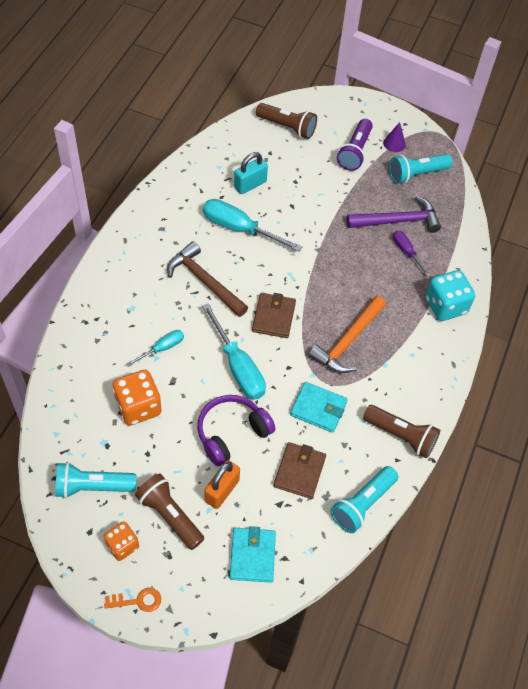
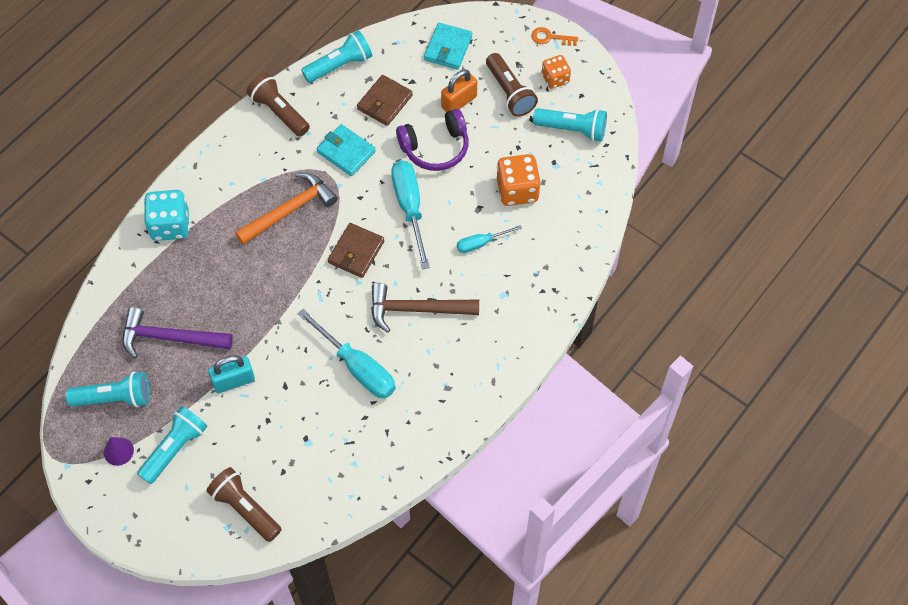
camera: 160 degrees left, 5 degrees up
brown hammer [167,241,248,317] -> brown hammer turned 120 degrees clockwise [371,283,479,333]
turquoise padlock [234,152,268,194] -> turquoise padlock moved to [208,355,255,393]
purple flashlight [337,119,373,171] -> turquoise flashlight [137,406,208,484]
purple screwdriver [393,231,430,277] -> none

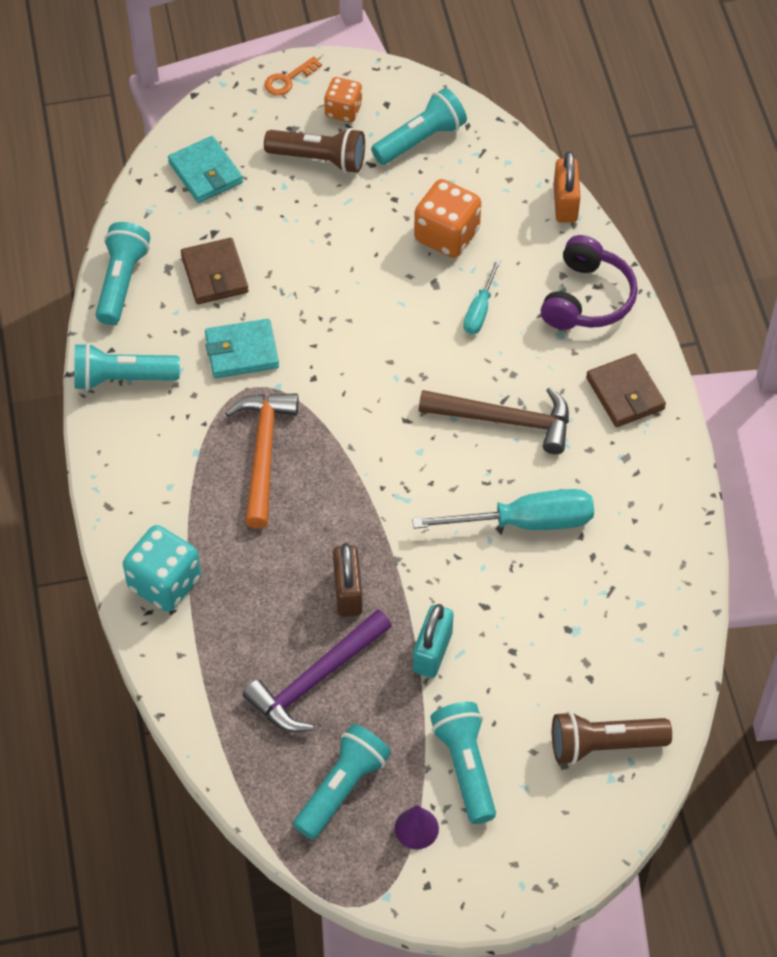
camera: 50 degrees left, 5 degrees down
brown flashlight [246,73,310,137] -> turquoise flashlight [74,343,180,391]
brown wallet [328,223,384,278] -> brown wallet moved to [586,354,666,427]
brown hammer [371,283,479,333] -> brown hammer turned 120 degrees counterclockwise [419,387,569,454]
turquoise screwdriver [391,160,430,269] -> none
purple headphones [396,109,469,171] -> purple headphones moved to [541,235,638,330]
orange padlock [441,69,477,112] -> orange padlock moved to [554,151,581,223]
none -> brown padlock [333,543,363,617]

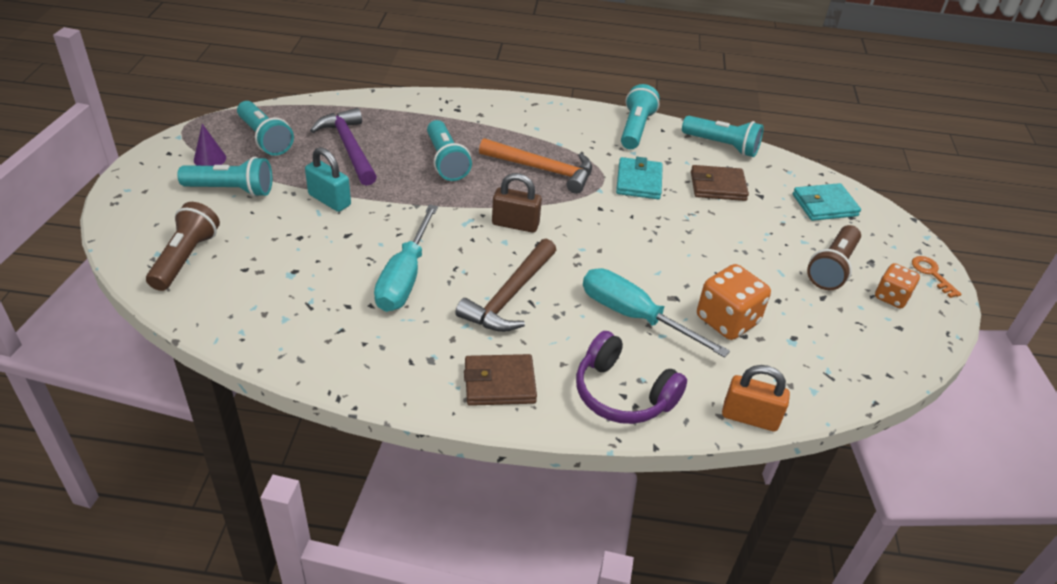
camera: 105 degrees right, 15 degrees down
turquoise dice [123,525,201,612] -> none
brown padlock [333,543,363,617] -> brown padlock moved to [492,173,542,233]
turquoise flashlight [371,88,467,165] -> turquoise flashlight moved to [427,120,472,181]
turquoise screwdriver [464,259,501,334] -> turquoise screwdriver [583,268,730,358], size x1.81

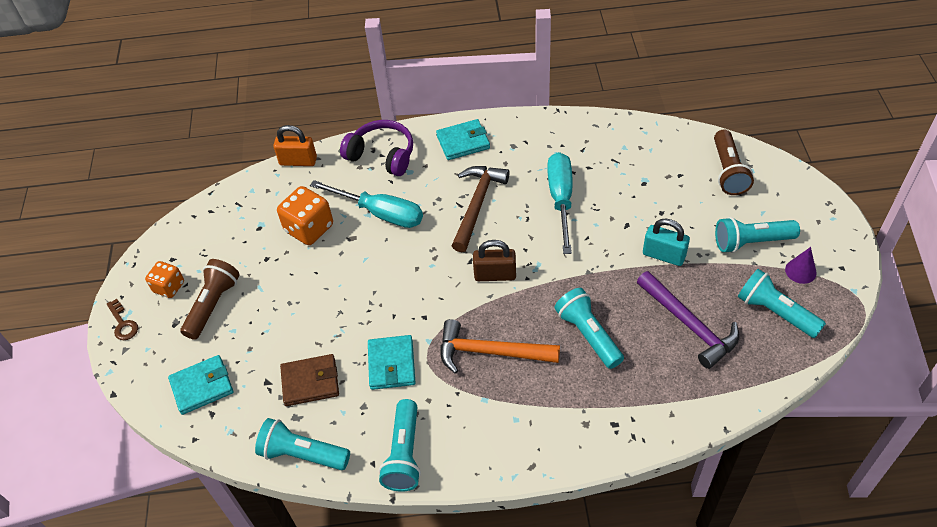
camera: 175 degrees right, 10 degrees up
brown wallet [464,354,537,406] -> turquoise wallet [436,119,490,160]
orange key [912,256,962,298] -> brown key [106,299,138,340]

